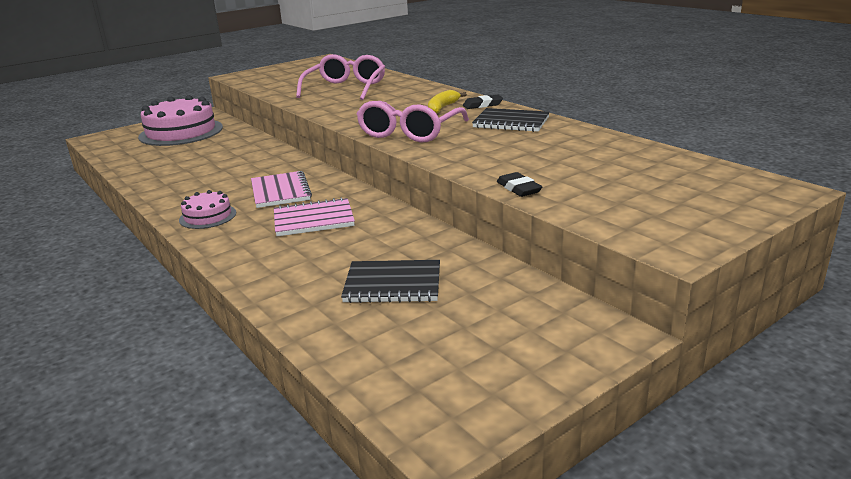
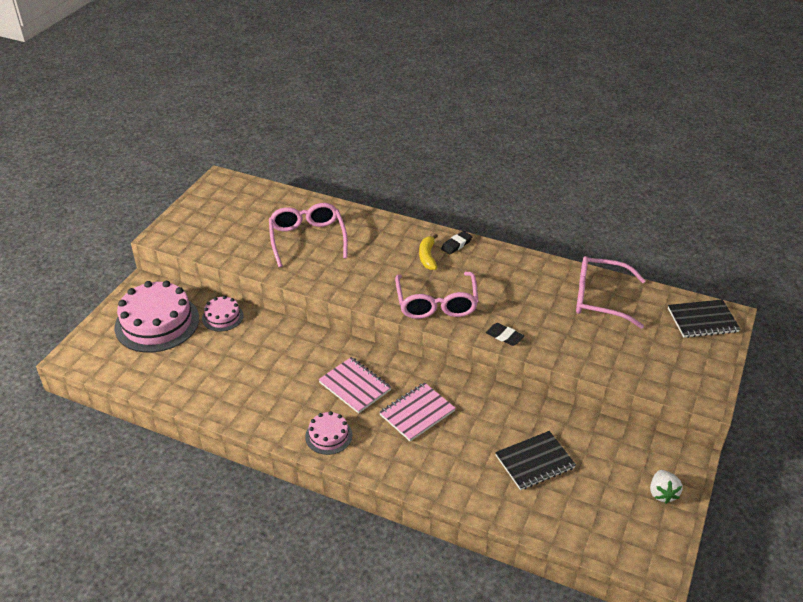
camera: 30 degrees left, 15 degrees up
black notebook [472,108,550,132] -> black notebook moved to [668,299,740,338]
black eraser [497,172,542,197] -> black eraser moved to [486,323,525,346]
none -> pink cake [202,296,244,332]
none -> pink glasses [576,256,646,329]
none -> white strawberry [650,470,683,504]

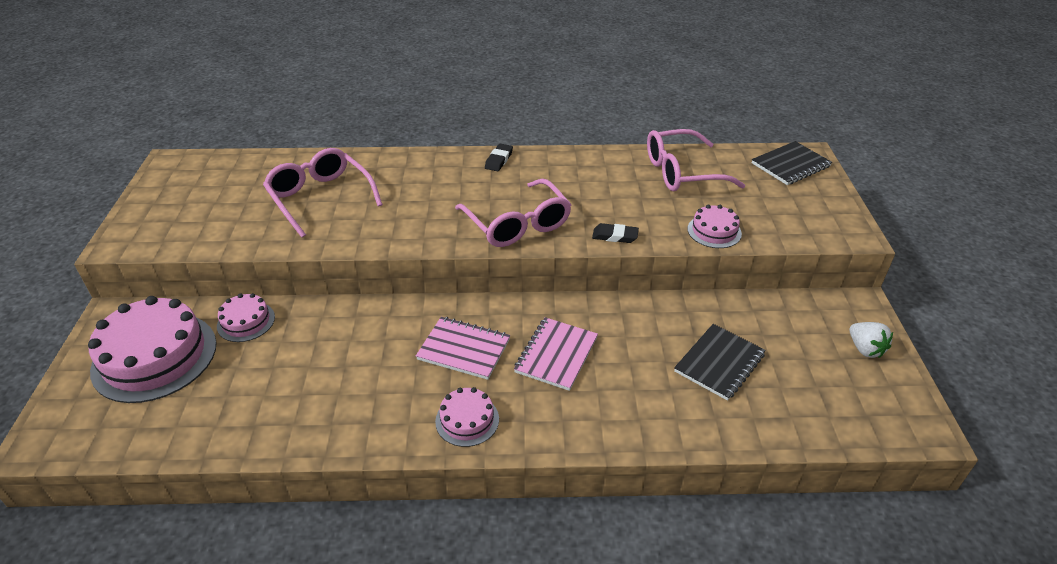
camera: 25 degrees left, 0 degrees up
yellow banana [419,234,438,270] -> none
none -> pink cake [688,205,742,248]

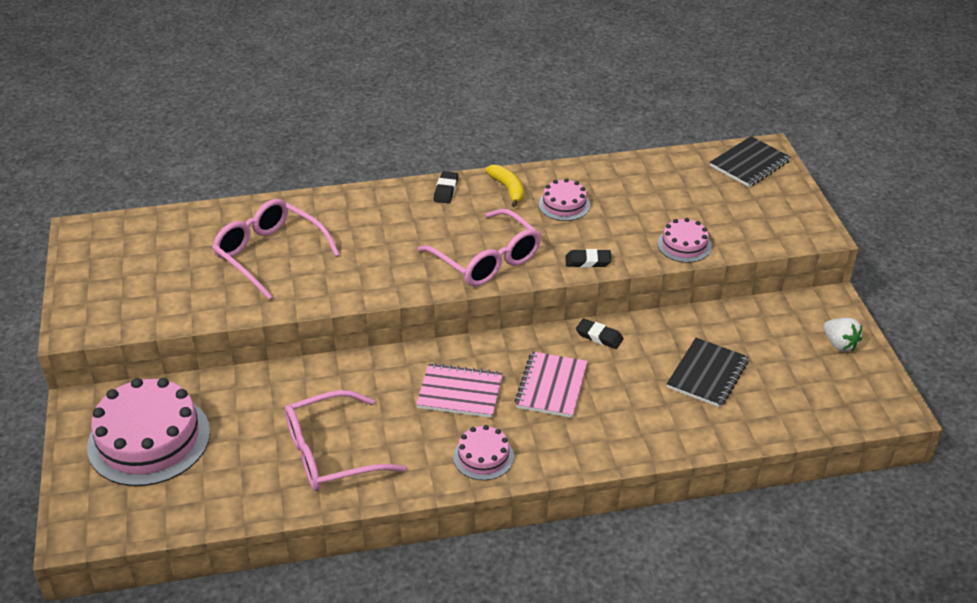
camera: 10 degrees left, 0 degrees up
pink cake [217,293,275,342] -> pink cake moved to [539,178,590,221]
pink glasses [647,129,745,191] -> pink glasses moved to [285,390,406,491]
none -> yellow banana [485,165,524,207]
none -> black eraser [576,318,623,349]

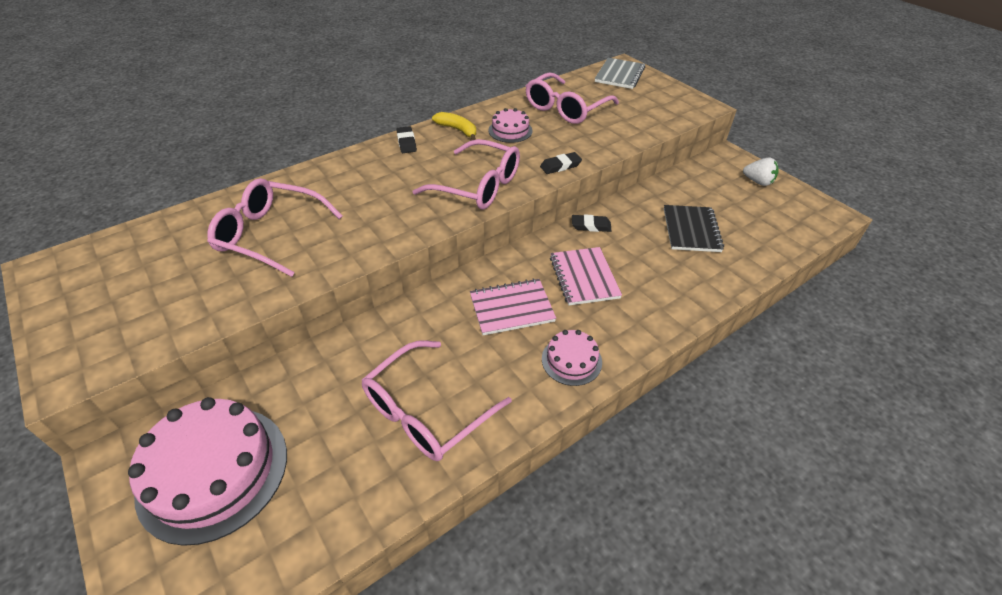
camera: 25 degrees left, 5 degrees up
pink cake [658,218,712,263] -> none
black notebook [710,136,791,187] -> grey notebook [595,58,645,89]
none -> pink glasses [526,72,619,124]

